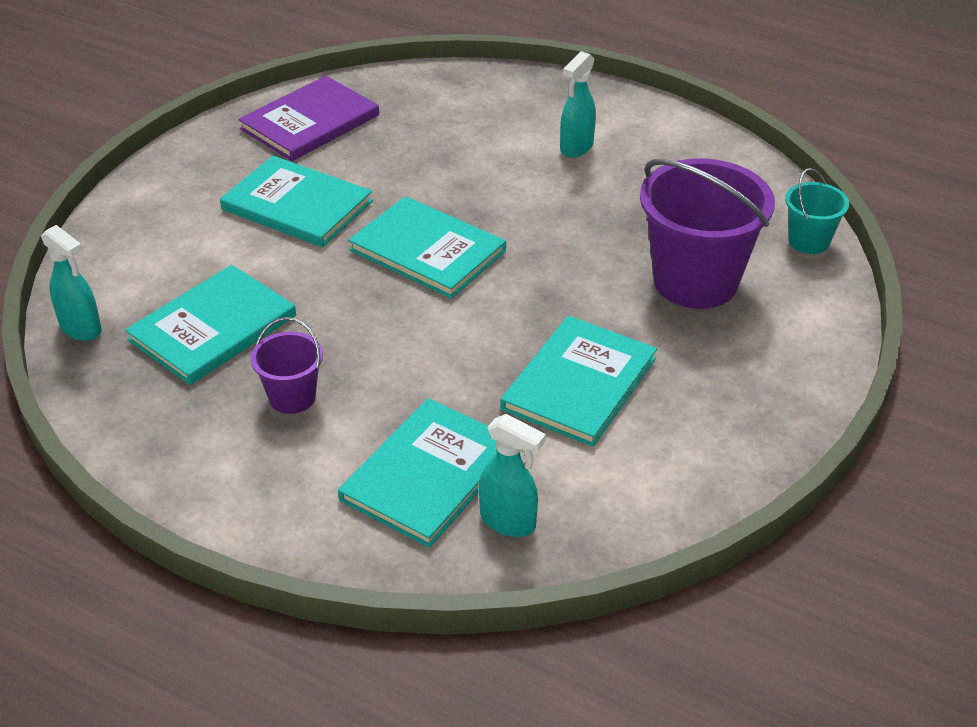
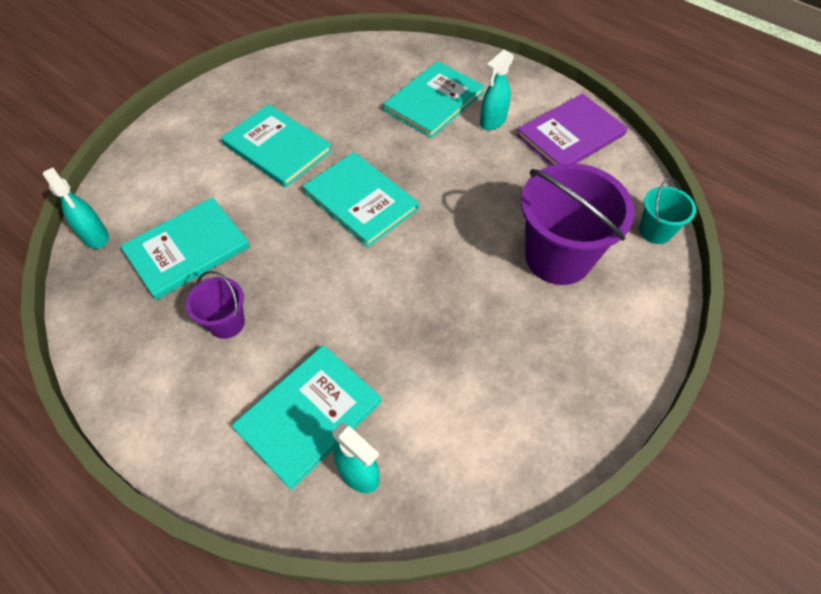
camera: 10 degrees right, 15 degrees up
purple book [238,76,379,161] -> purple book moved to [516,93,627,165]
turquoise book [500,316,657,447] -> turquoise book moved to [383,61,485,138]

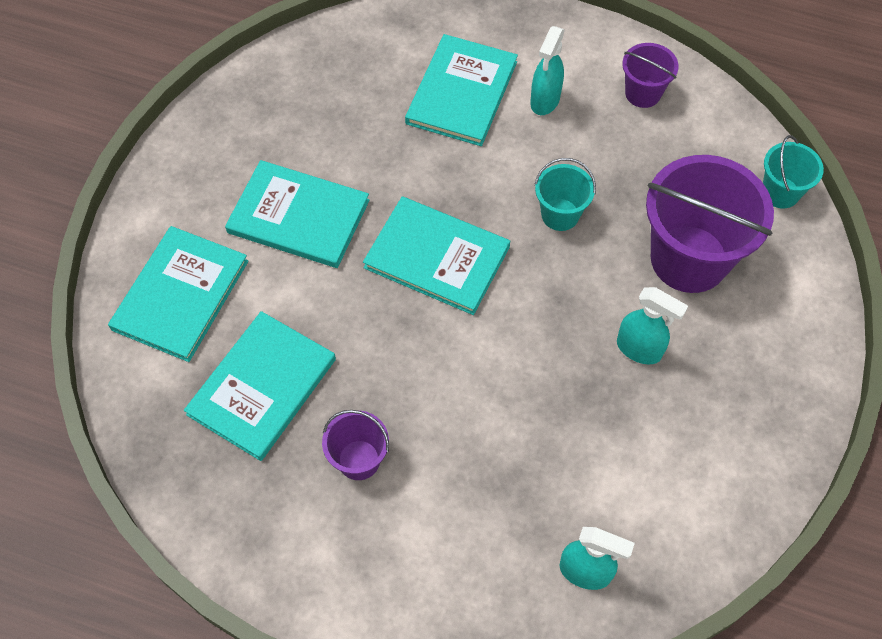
camera: 20 degrees left, 5 degrees up
turquoise spray bottle [43,168,109,249] -> turquoise spray bottle moved to [617,287,688,364]
turquoise book [232,345,382,490] -> turquoise book moved to [108,226,248,362]
purple book [516,93,627,165] -> purple bucket [622,43,679,108]
none -> turquoise bucket [534,158,596,231]

